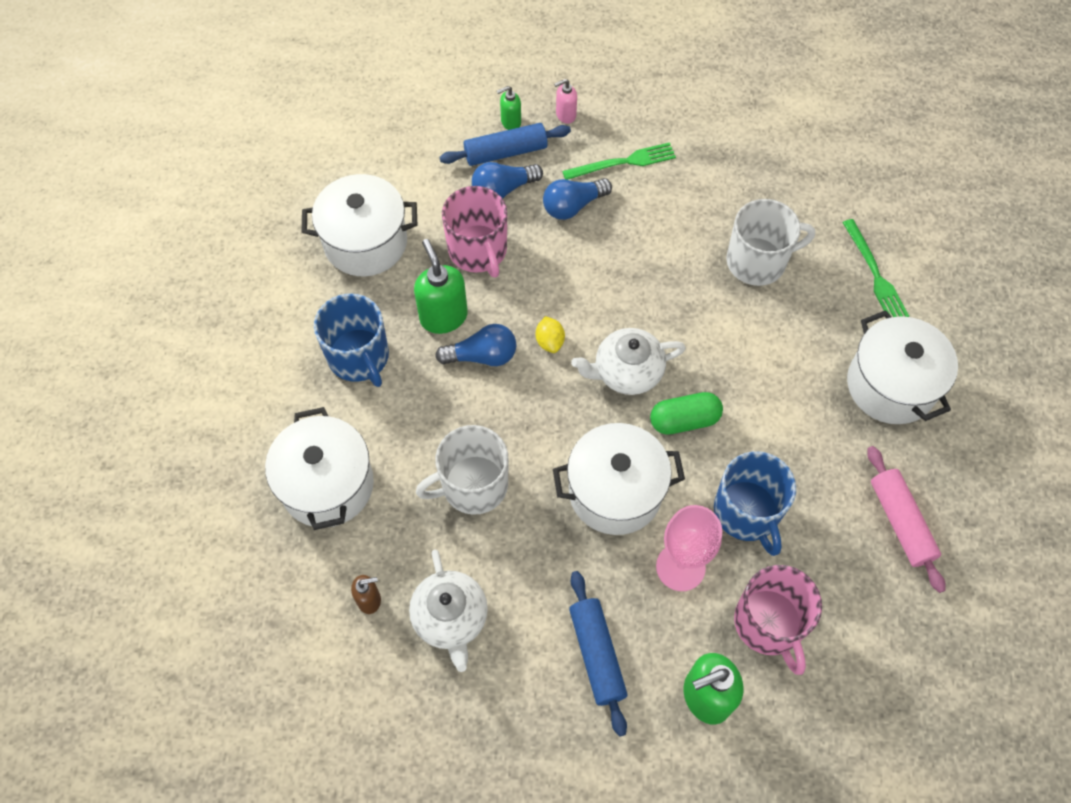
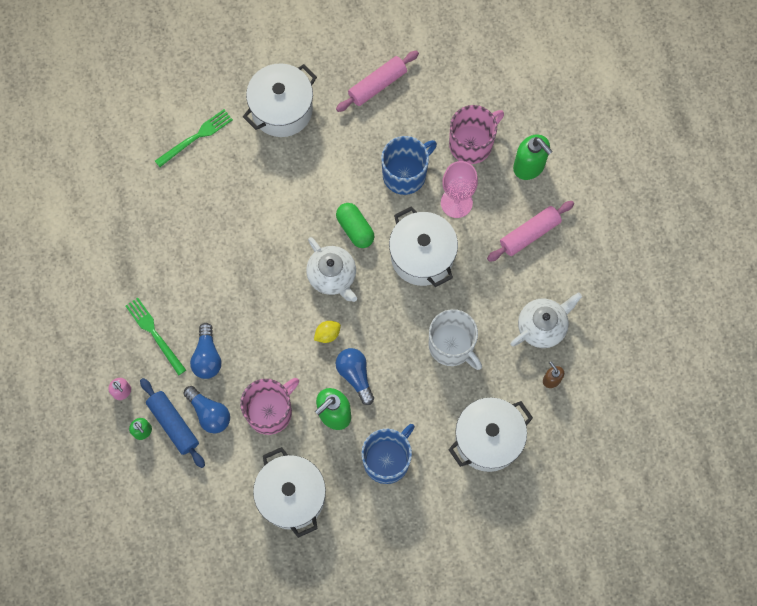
camera: 110 degrees left, 10 degrees up
blue light bulb [543,178,612,220] -> blue light bulb turned 45 degrees clockwise [190,323,221,379]
blue rolling pin [569,571,628,737] -> pink rolling pin [487,201,574,262]
white mug [726,199,815,286] -> none

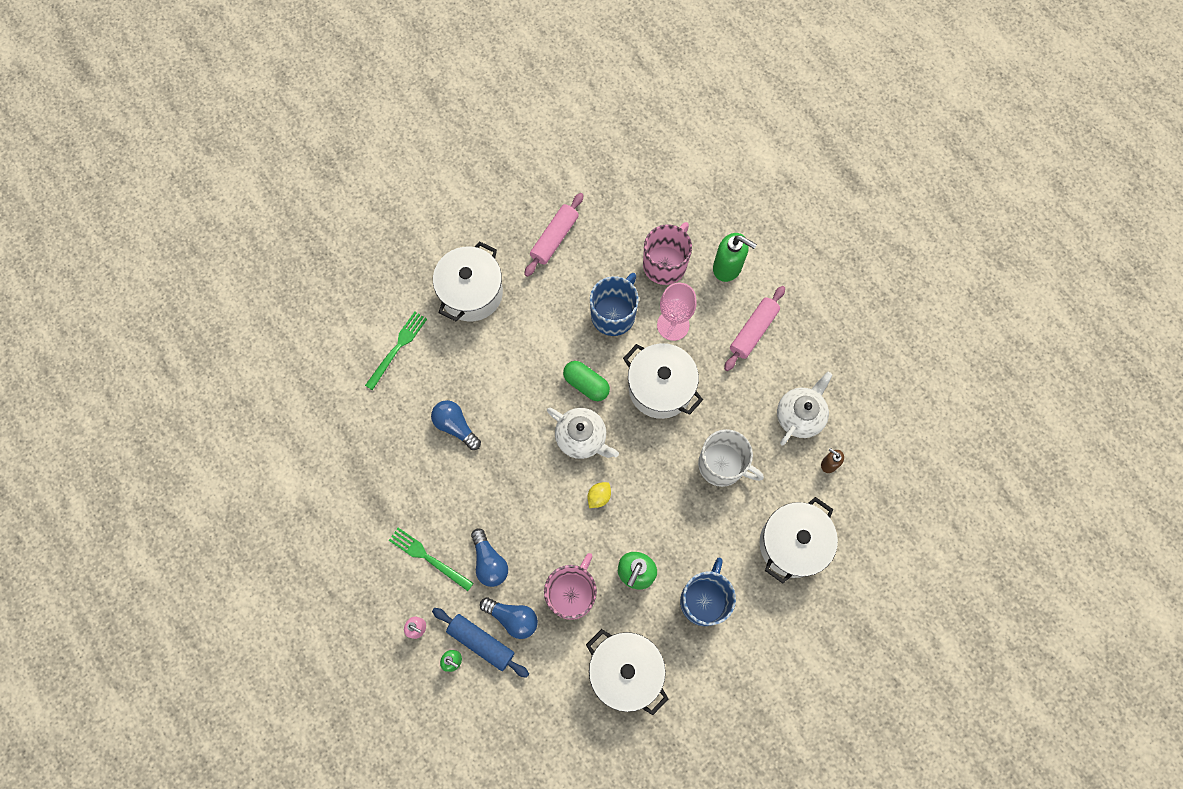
camera: 20 degrees left, 0 degrees up
blue light bulb [336,348,374,405] -> blue light bulb moved to [431,400,481,450]

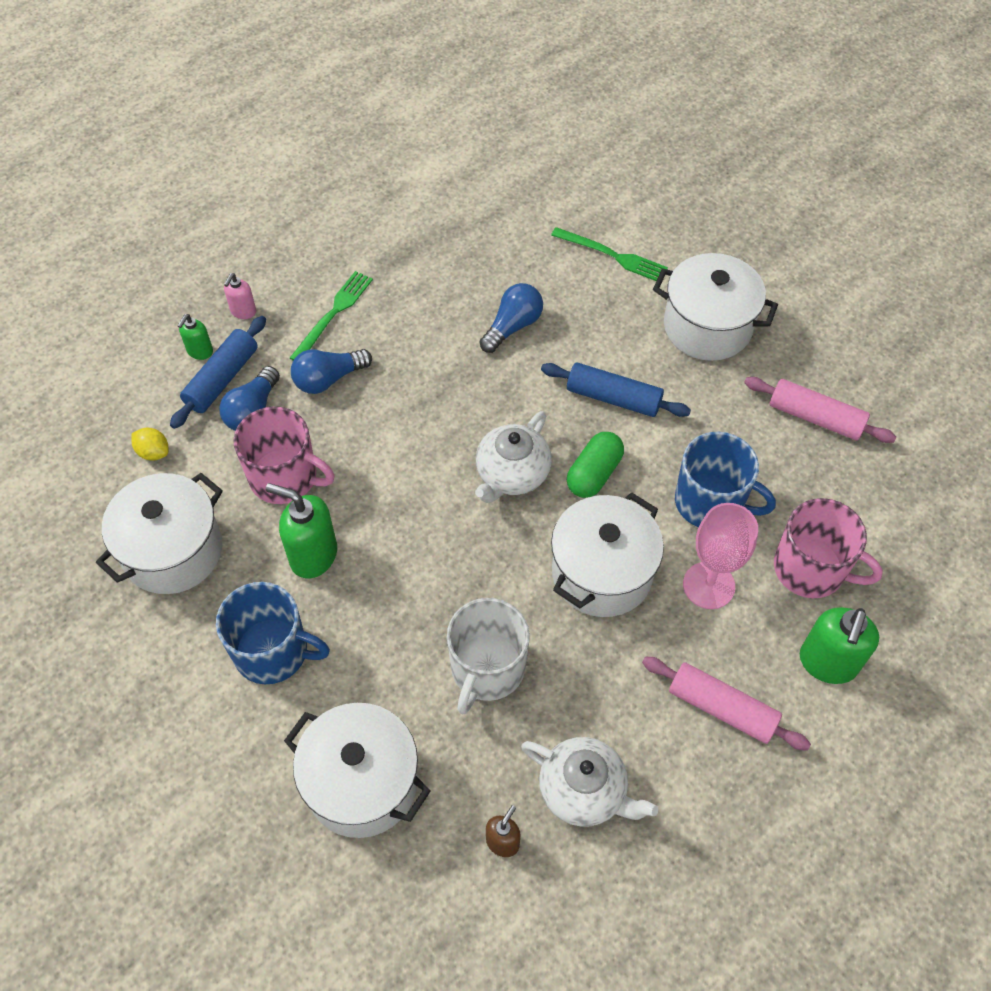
camera: 85 degrees right, 15 degrees down
yellow lemon [588,482,611,508] -> yellow lemon moved to [131,428,168,461]
none -> blue rolling pin [541,362,691,417]

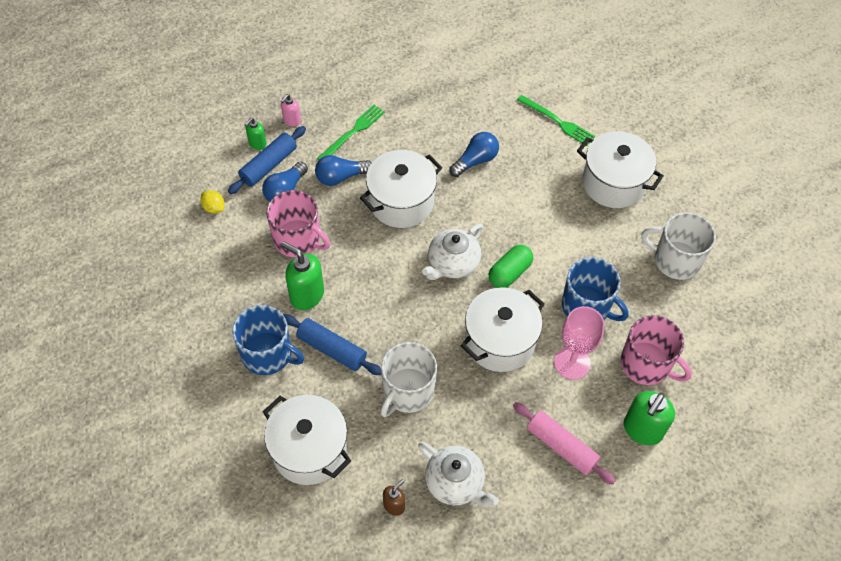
camera: 10 degrees right, 0 degrees up
white pot [96,473,223,594] -> white pot moved to [360,150,442,228]
blue rolling pin [541,362,691,417] -> blue rolling pin moved to [283,314,381,375]
pink rolling pin [744,377,896,443] -> white mug [641,212,716,280]

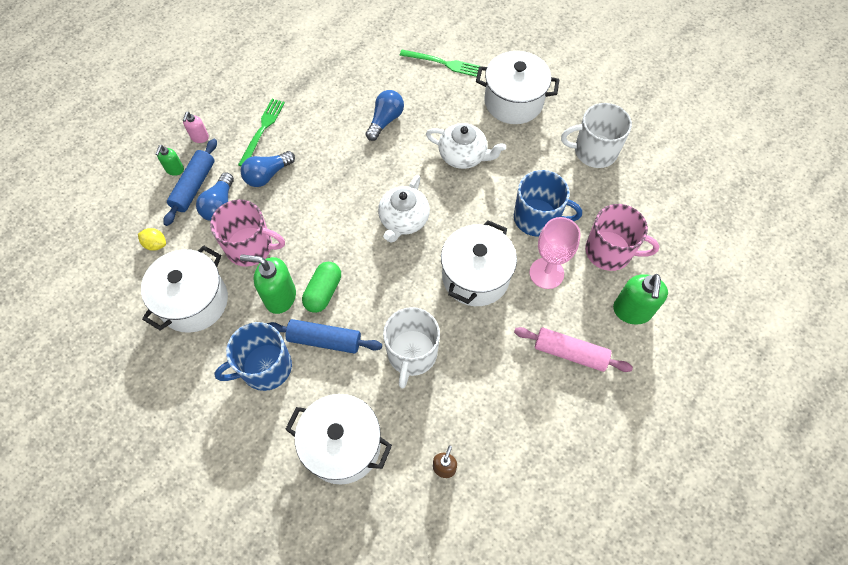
camera: 20 degrees left, 5 degrees up
blue mug [232,305,304,375] -> blue mug turned 150 degrees clockwise [214,322,292,391]
white pot [360,150,442,228] -> white pot moved to [141,245,228,333]
white teapot [418,442,499,507] -> white teapot moved to [426,123,506,169]
green capsule [489,245,533,288] -> green capsule moved to [302,262,341,313]

